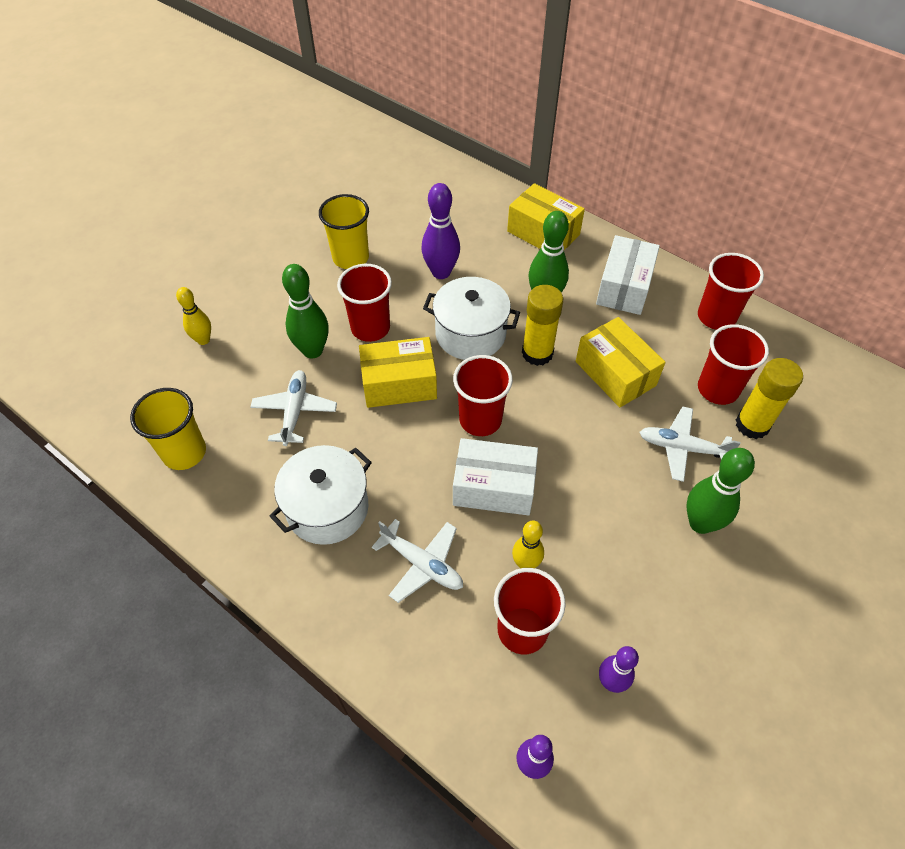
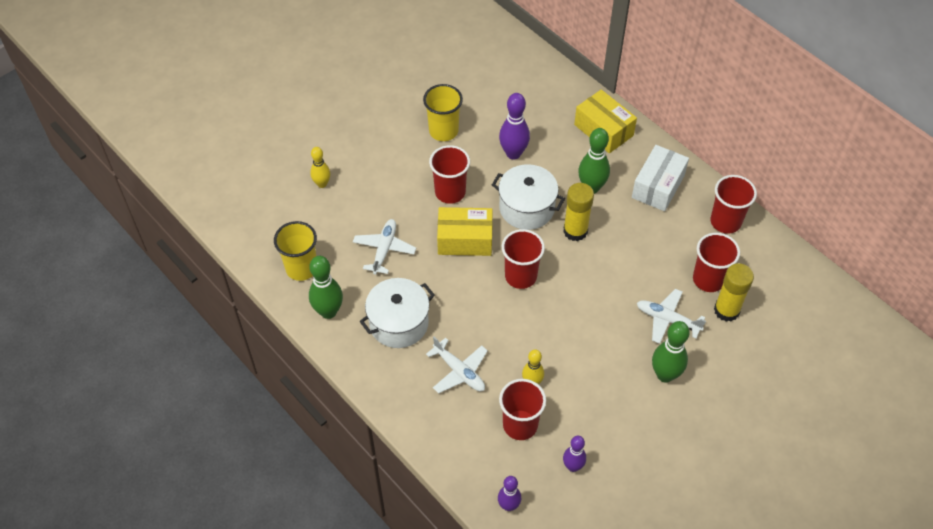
camera: 10 degrees right, 0 degrees up
green bowling pin [282,264,329,358] -> green bowling pin moved to [309,256,343,319]
white box [453,438,538,516] -> none
yellow box [576,317,666,407] -> none

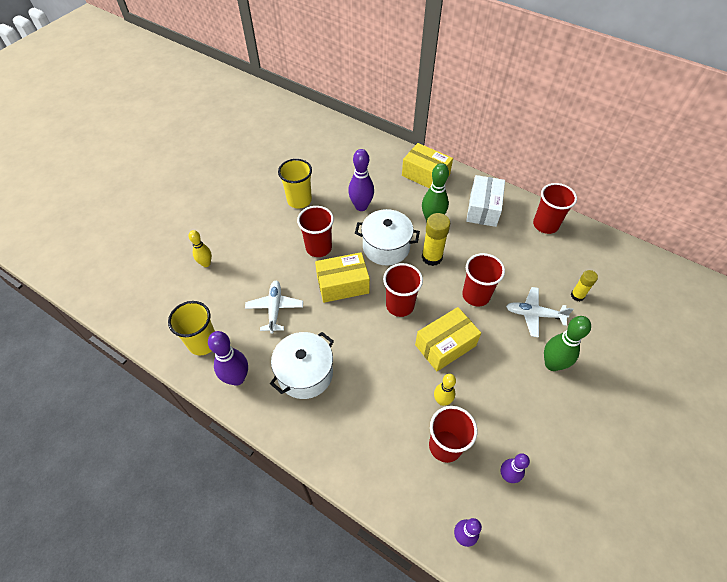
camera: 15 degrees left, 0 degrees up
green bowling pin [309,256,343,319] -> purple bowling pin [208,331,248,386]
white plane [426,337,488,393] -> none
red cup [693,233,740,292] -> red cup moved to [462,253,505,307]
yellow glue stick [714,263,754,322] -> yellow glue stick [571,270,598,301], size x0.61
none -> yellow box [415,307,481,371]

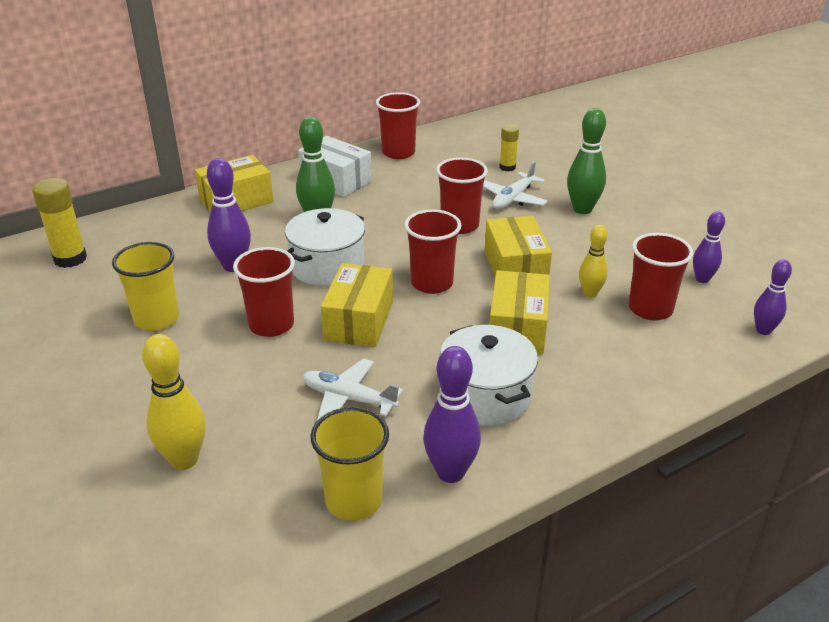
camera: 65 degrees left, 20 degrees down
yellow bowling pin [189,230,212,267] -> yellow bowling pin [142,334,206,470], size x1.57
yellow glue stick [422,213,450,266] -> yellow glue stick moved to [32,178,87,268]
none -> yellow box [489,270,550,355]

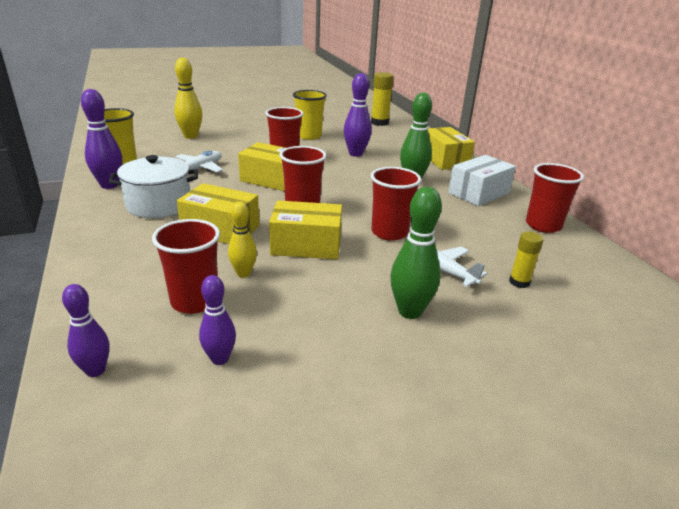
camera: 100 degrees right, 5 degrees down
white pot [285,208,365,286] -> none

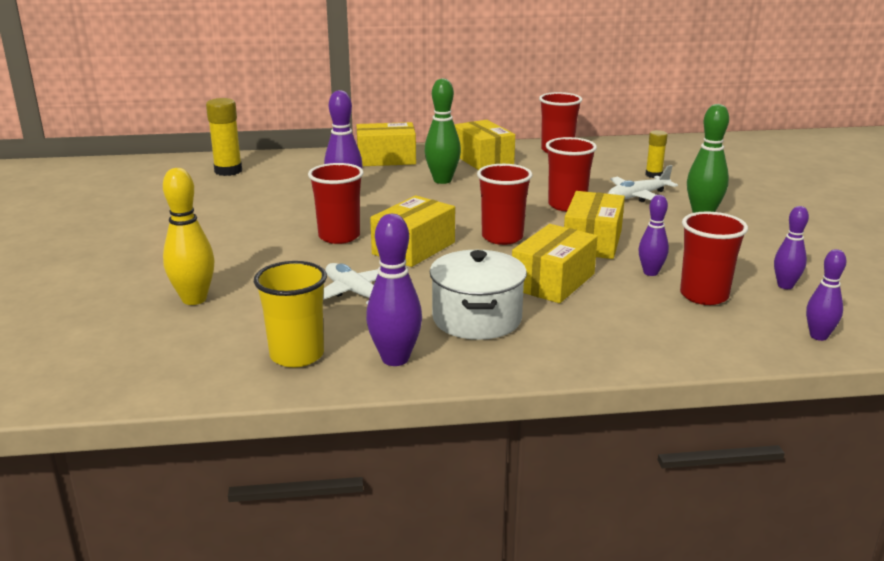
camera: 75 degrees left, 5 degrees down
yellow bowling pin [228,201,257,278] -> purple bowling pin [638,195,669,276]
yellow cup [293,90,327,140] -> none
white box [448,155,516,206] -> yellow box [454,120,515,170]

